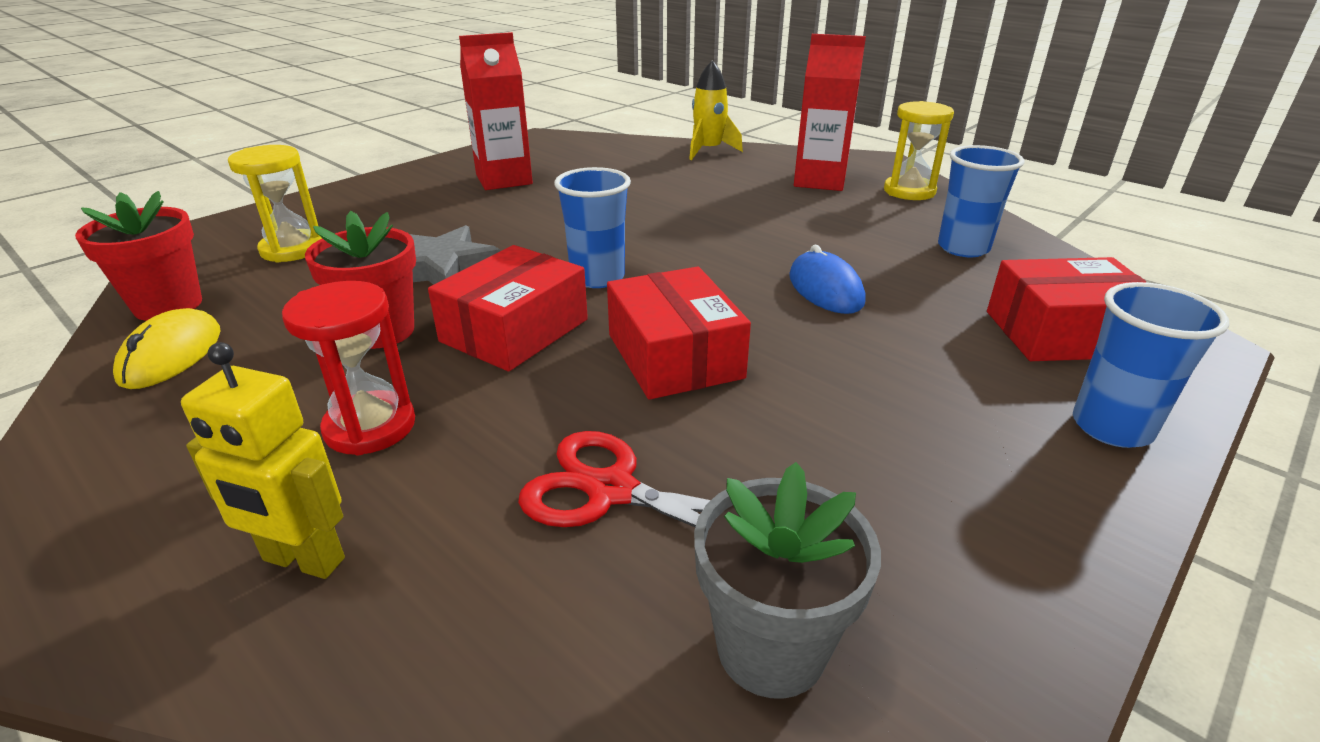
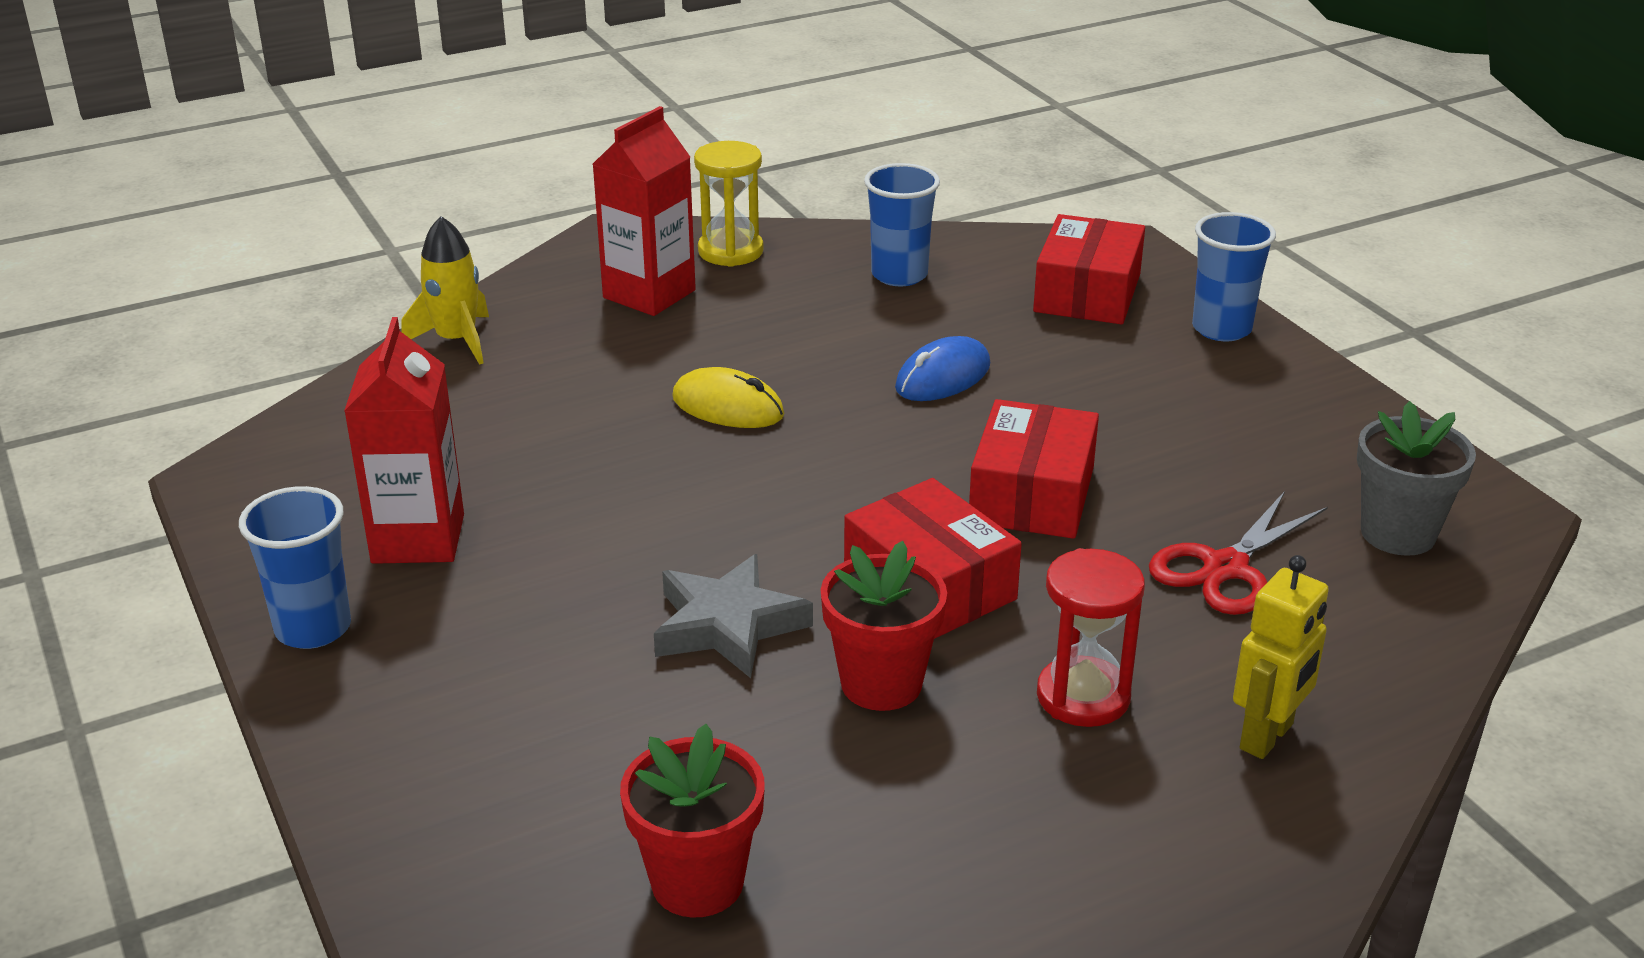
camera: 70 degrees left, 0 degrees up
yellow mouse [113,308,221,389] -> yellow mouse moved to [672,367,785,428]
yellow hourglass [228,145,322,263] -> none
blue cup [554,167,631,288] -> blue cup moved to [239,486,351,649]
red box [607,266,751,400] -> red box turned 75 degrees counterclockwise [969,399,1099,539]
blue mouse [789,245,865,314] -> blue mouse turned 45 degrees counterclockwise [895,336,990,401]

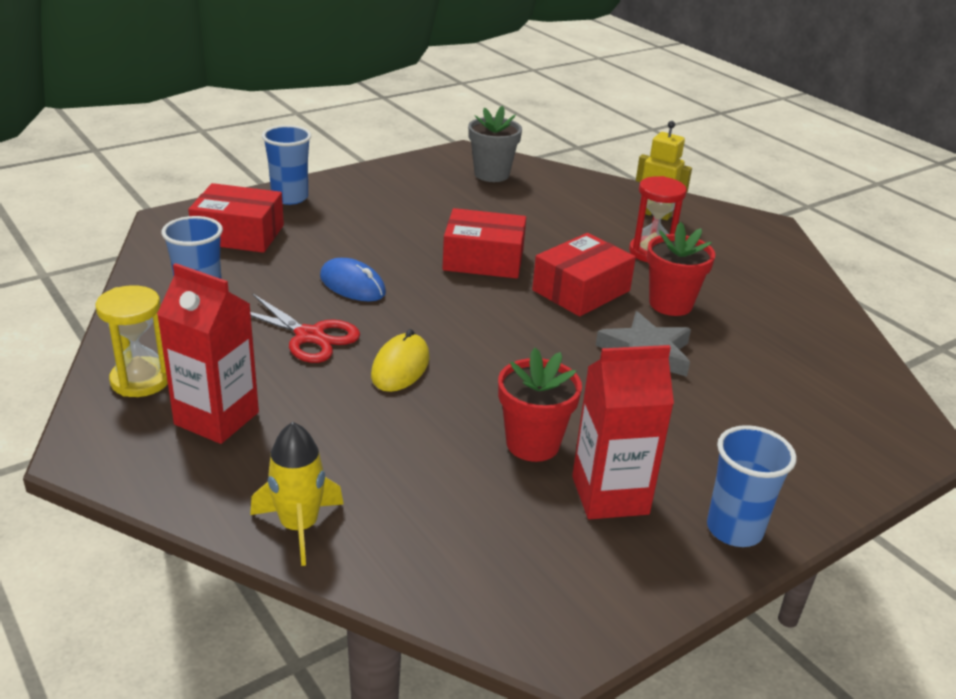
camera: 100 degrees left, 0 degrees up
red flower pot [620,724,765,918] -> red flower pot moved to [498,348,582,462]
red scissors [1149,491,1328,615] -> red scissors moved to [250,293,360,363]

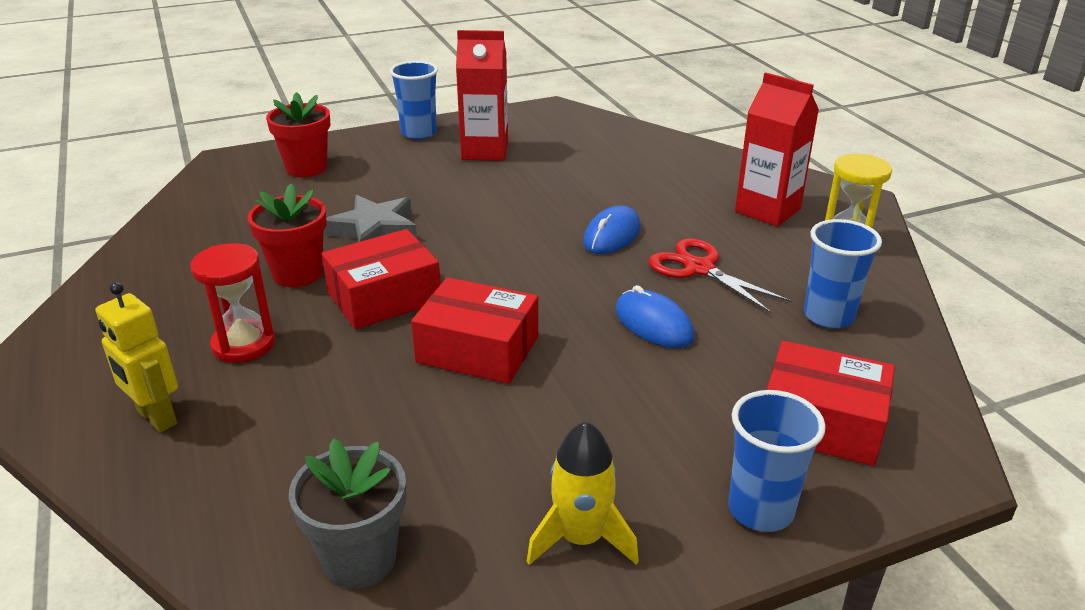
camera: 165 degrees left, 0 degrees up
yellow rocket [250,422,344,566] -> yellow rocket moved to [527,421,639,565]
yellow mouse [371,329,430,392] -> blue mouse [583,205,641,254]
red flower pot [498,348,582,462] -> red flower pot moved to [266,92,330,178]

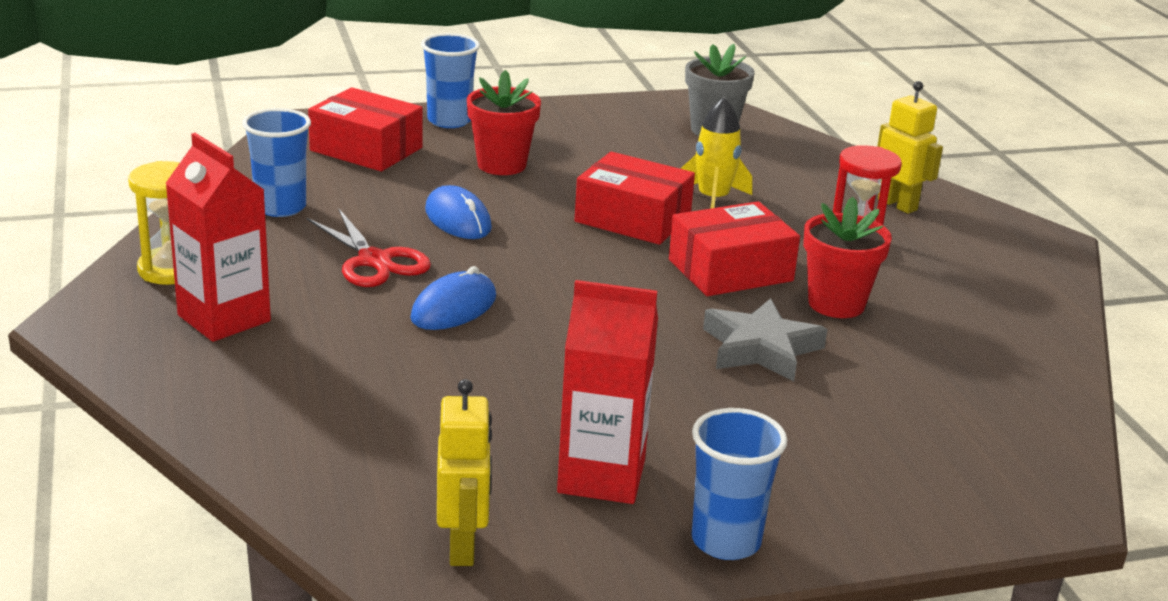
camera: 175 degrees left, 5 degrees down
red flower pot [266,92,330,178] -> red flower pot moved to [467,70,541,175]
yellow rocket [527,421,639,565] -> yellow rocket moved to [680,97,752,208]
none -> yellow robot [437,379,492,566]

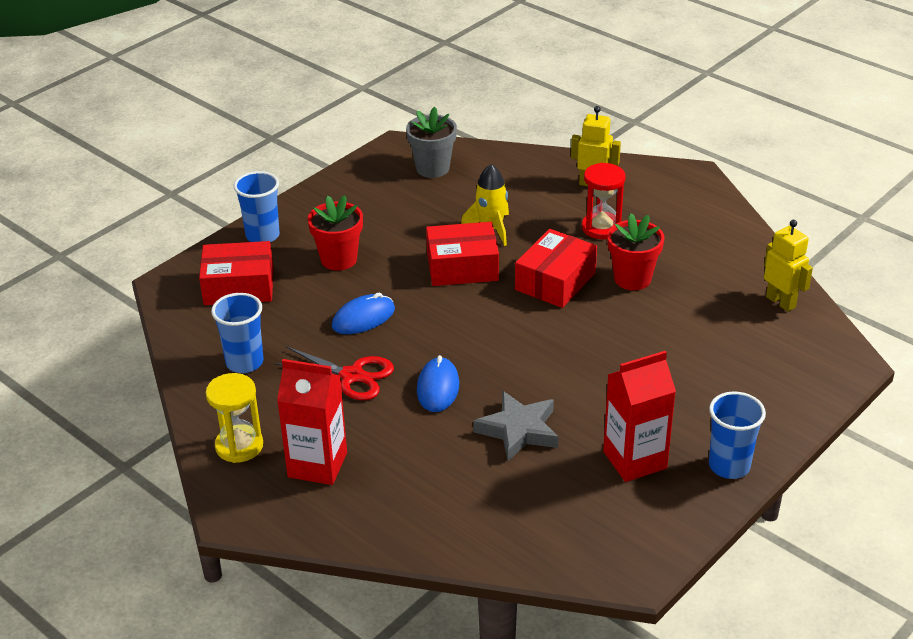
camera: 30 degrees left, 10 degrees up
blue mouse [425,185,492,239] -> blue mouse turned 60 degrees counterclockwise [332,293,395,334]
yellow robot [437,379,492,566] -> yellow robot moved to [764,220,813,312]
grey star [703,298,828,382] -> grey star moved to [473,391,559,461]

